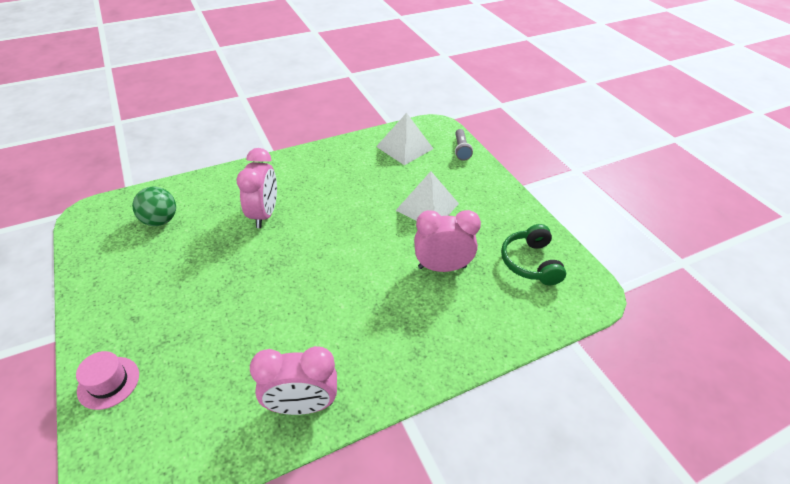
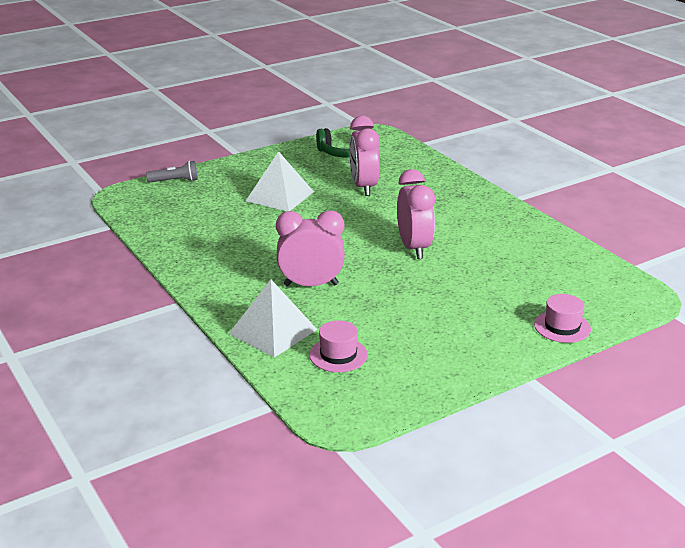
camera: 95 degrees left, 15 degrees down
green ball [132,187,176,226] -> pink hat [309,320,368,372]
pink clock [250,346,337,415] -> pink clock moved to [397,169,435,259]
white pyramid [376,113,433,165] -> white pyramid moved to [229,279,318,358]

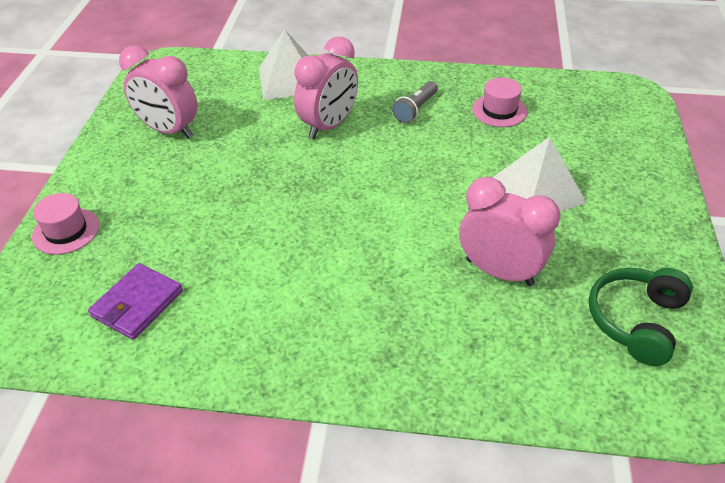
camera: 130 degrees right, 15 degrees up
grey flashlight [146,161,198,182] -> grey flashlight moved to [392,81,438,123]
pink hat [309,320,368,372] -> pink hat moved to [472,77,527,127]
pink clock [397,169,435,259] -> pink clock moved to [119,45,198,139]
none -> purple wallet [88,263,183,340]

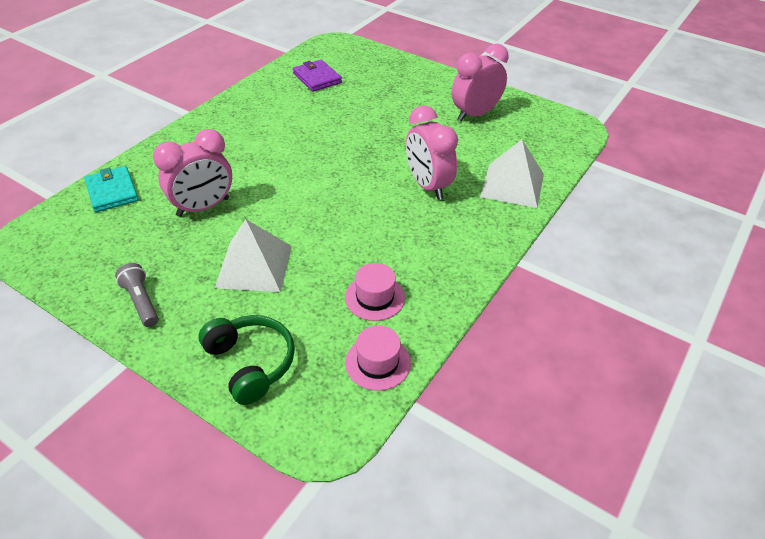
camera: 115 degrees right, 0 degrees up
pink hat [32,193,99,255] -> pink hat moved to [345,326,411,391]
grey flashlight [392,81,438,123] -> grey flashlight moved to [115,263,159,327]
green headphones [588,268,693,366] -> green headphones moved to [199,315,295,405]
none -> turquoise wallet [84,166,139,212]

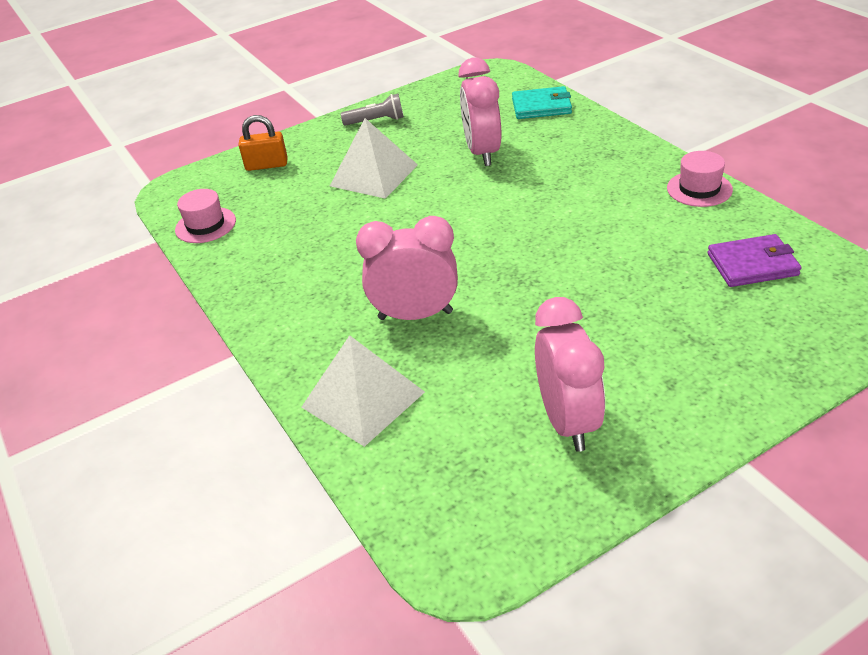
camera: 120 degrees right, 5 degrees down
green headphones [199,315,295,405] -> orange padlock [239,115,288,171]
pink hat [345,263,405,321] -> pink hat moved to [667,151,733,207]

